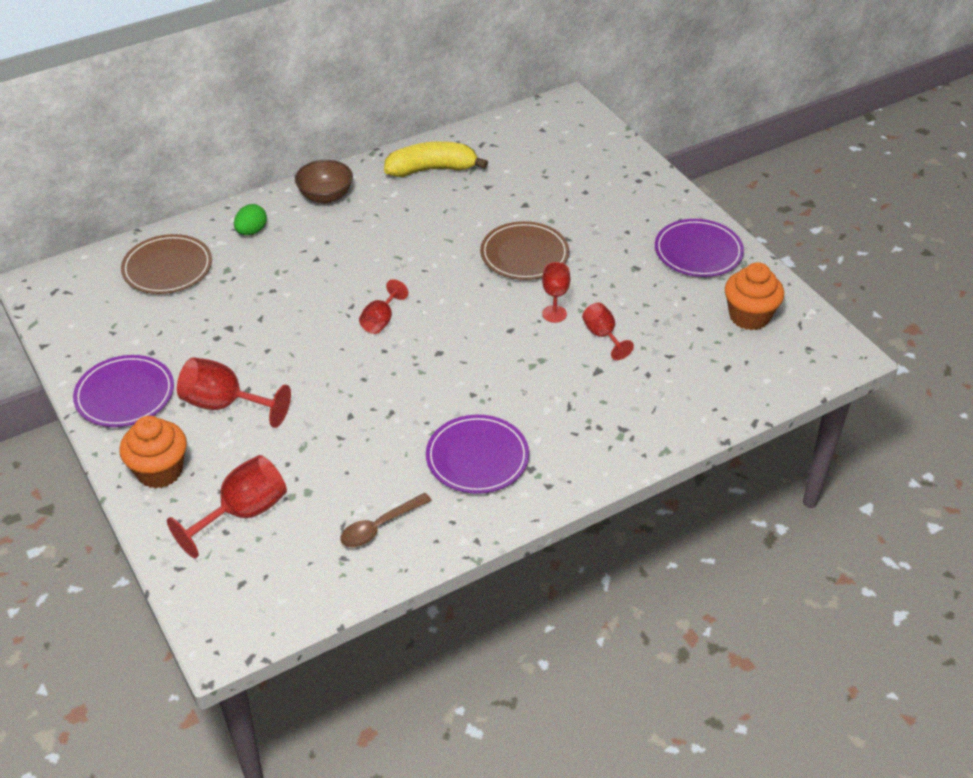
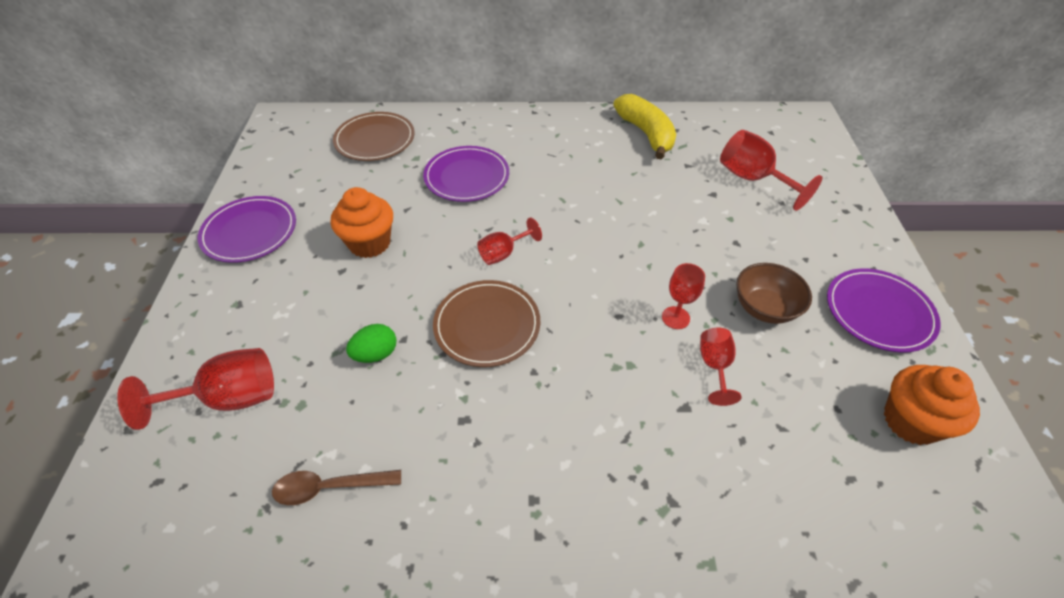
camera: 30 degrees right, 5 degrees up
orange cupcake [119,416,187,489] -> orange cupcake moved to [331,187,393,258]
red goblet [177,357,291,428] -> red goblet moved to [720,130,823,211]
green egg [234,204,267,235] -> green egg moved to [346,324,397,363]
brown bowl [295,160,353,203] -> brown bowl moved to [736,263,812,324]
yellow banana [384,142,488,177] -> yellow banana turned 45 degrees clockwise [613,94,676,159]
purple plate [426,415,529,494] -> purple plate moved to [423,146,509,202]
brown plate [480,221,569,280] -> brown plate moved to [433,280,540,367]

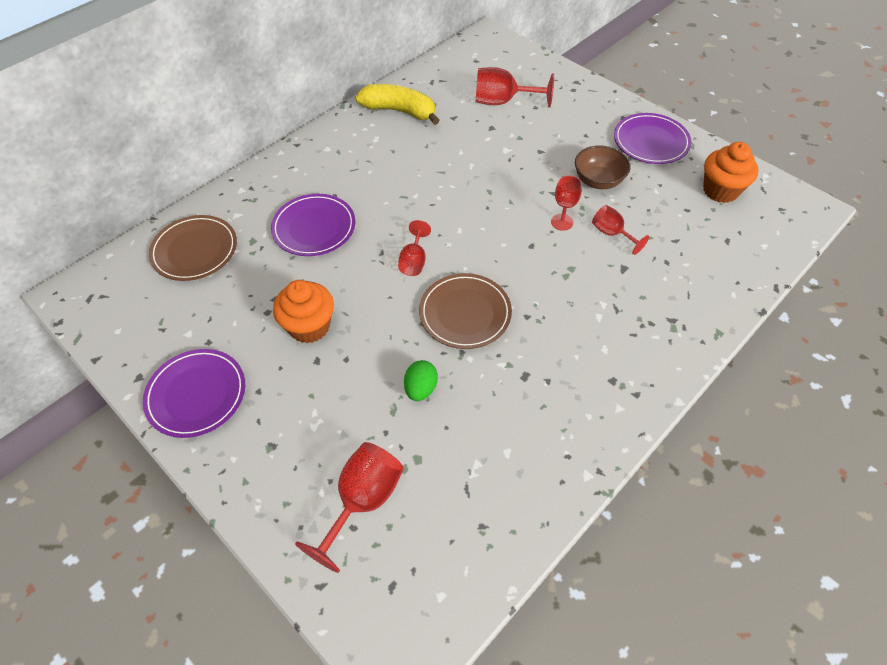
camera: 45 degrees left, 5 degrees up
brown spoon [272,470,401,505] -> none

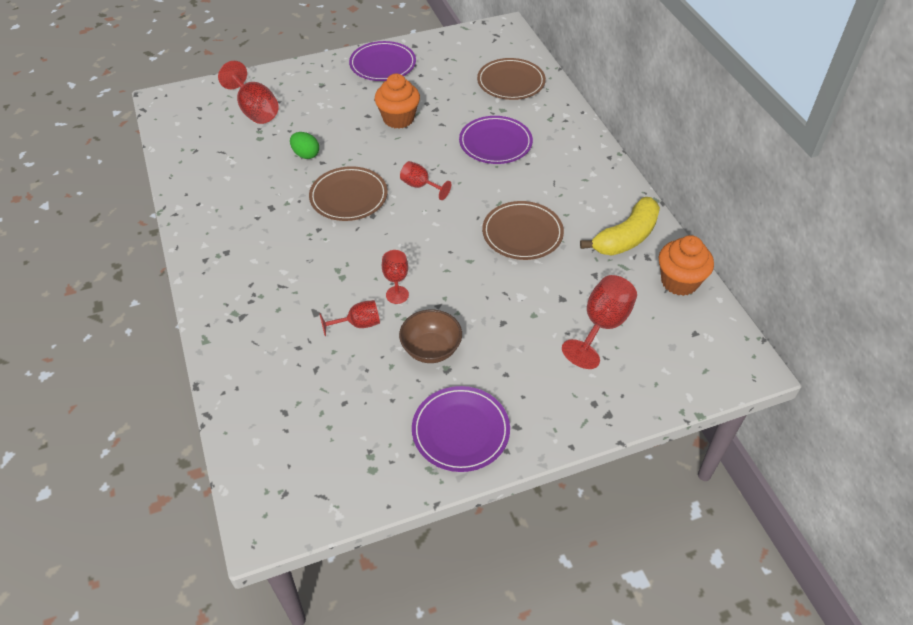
camera: 115 degrees right, 5 degrees down
orange cupcake [703,142,759,203] -> orange cupcake moved to [659,235,714,296]
none -> brown plate [482,201,564,260]

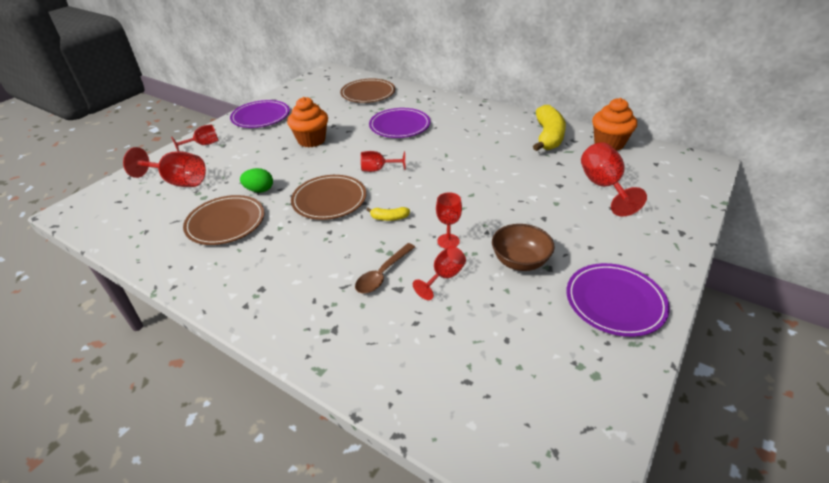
camera: 35 degrees left, 10 degrees down
brown plate [482,201,564,260] -> brown plate moved to [183,195,265,245]
none -> red goblet [171,124,219,151]
none -> brown spoon [355,243,415,293]
none -> yellow banana [367,207,410,221]

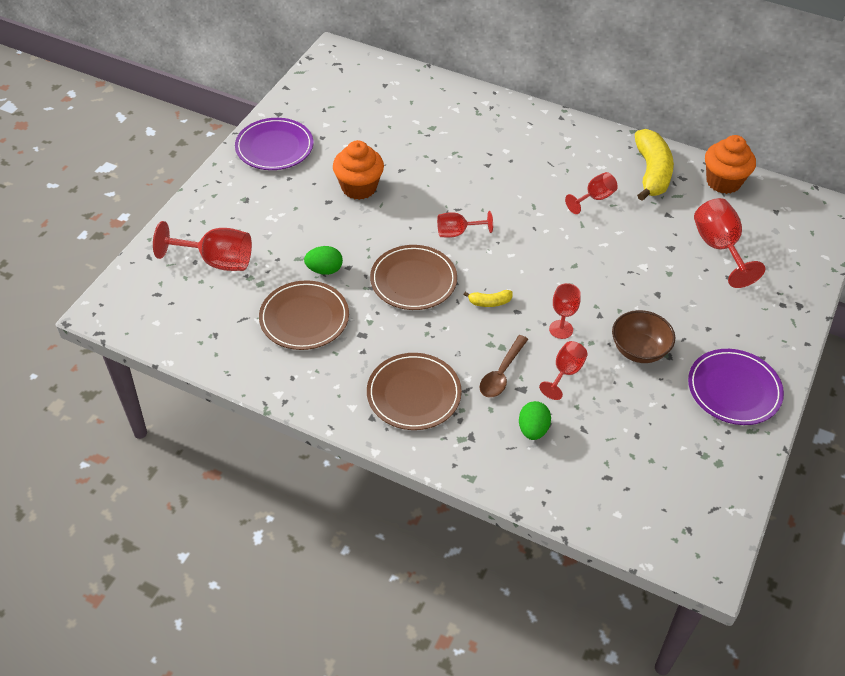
camera: 10 degrees left, 10 degrees up
red goblet [171,124,219,151] -> red goblet moved to [565,172,618,214]
brown plate [340,79,395,103] -> brown plate moved to [367,353,462,430]
purple plate [369,108,430,138] -> none
none -> green egg [519,401,551,440]

